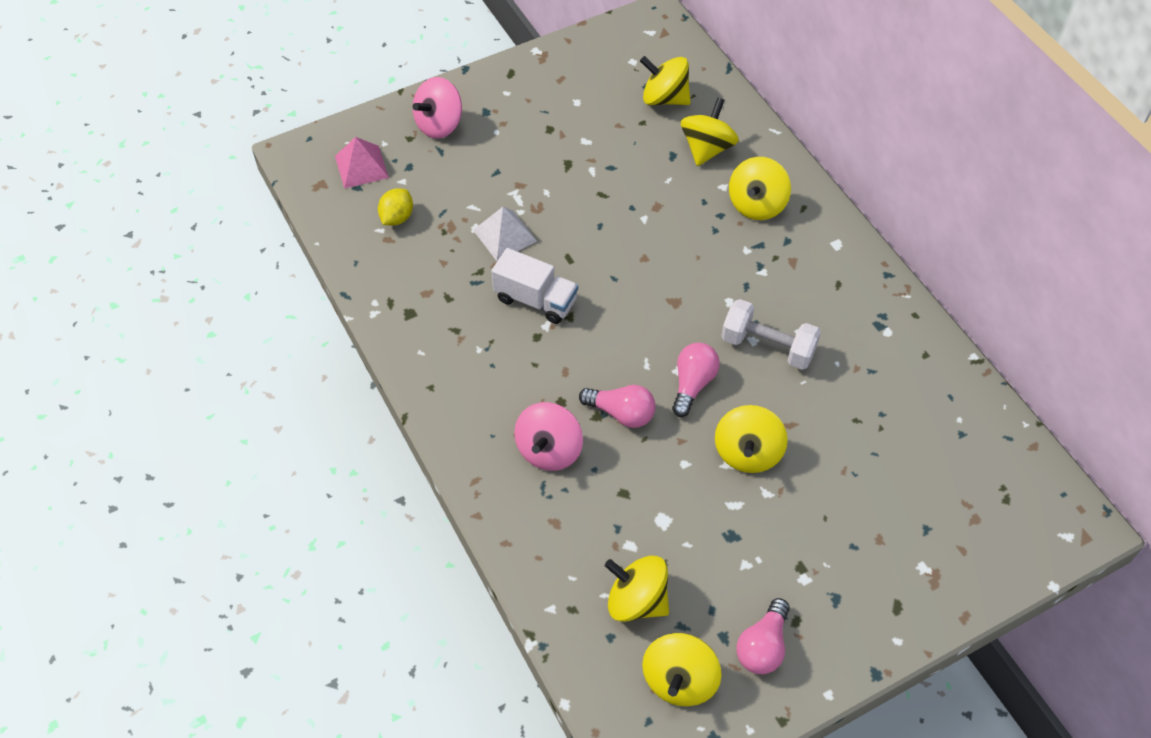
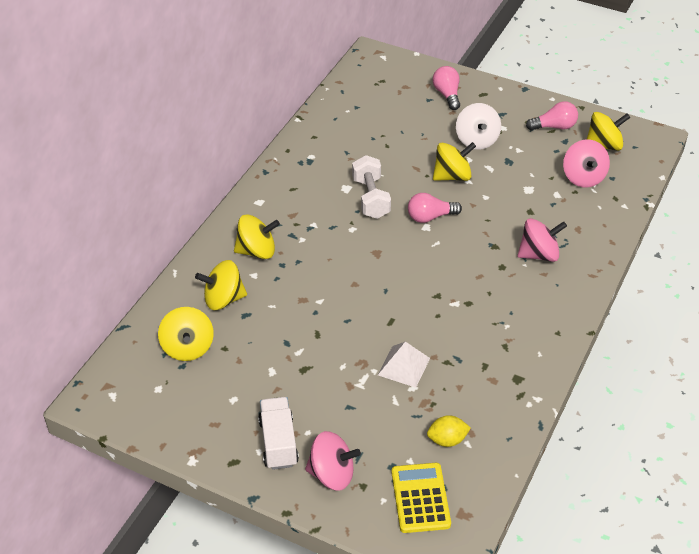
camera: 125 degrees left, 10 degrees down
pink pyramid [335,137,389,189] -> yellow calculator [391,463,451,533]
white truck [491,248,578,324] -> white truck moved to [258,397,299,470]
pink light bulb [579,385,656,428] -> pink light bulb moved to [433,66,460,110]
yellow spinning top [605,556,669,622] -> pink spinning top [563,139,610,187]
none -> white spinning top [456,103,501,150]

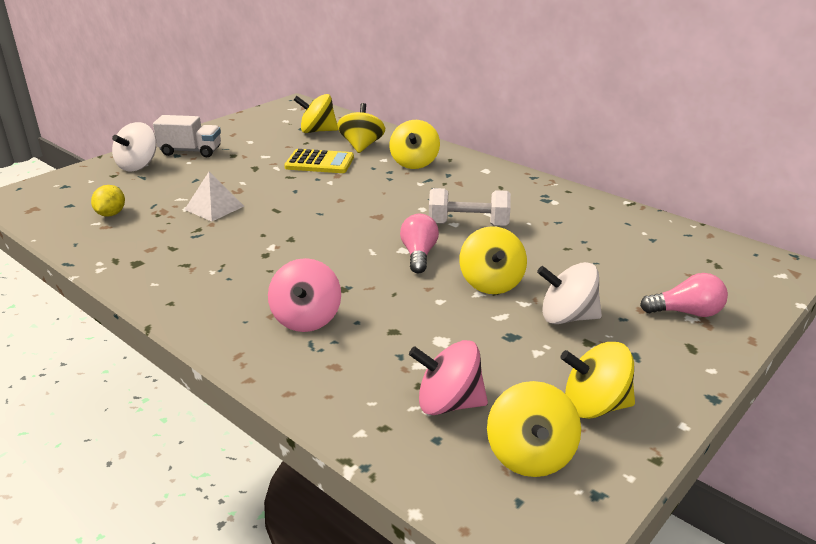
camera: 105 degrees right, 15 degrees down
pink spinning top [305,431,361,491] -> white spinning top [112,122,157,172]
yellow calculator [391,463,451,533] -> yellow calculator moved to [284,149,354,173]
pink light bulb [526,101,578,130] -> yellow spinning top [560,342,635,419]

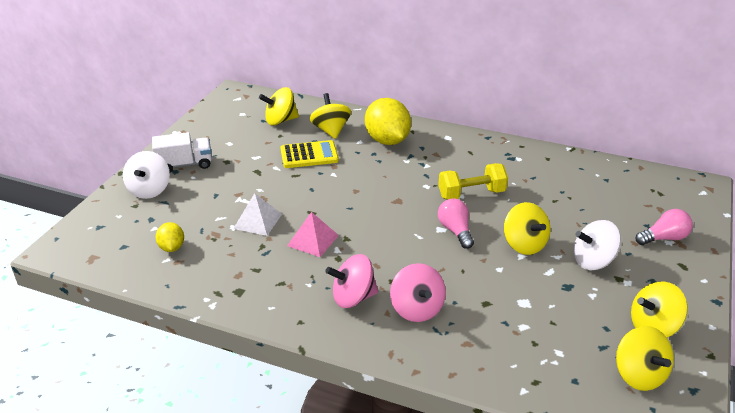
camera: 20 degrees left, 5 degrees up
yellow spinning top [389,120,440,169] -> yellow lemon [365,98,411,145]
pink spinning top [409,340,488,415] -> pink spinning top moved to [325,254,378,308]
white dumbbell [429,188,511,226] -> yellow dumbbell [438,163,508,200]
none -> pink pyramid [287,212,339,257]

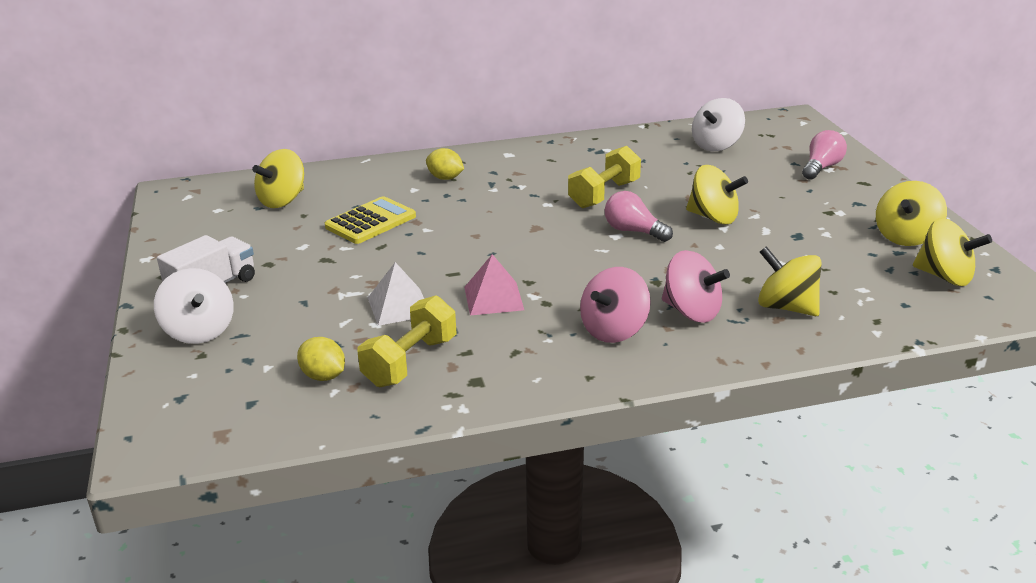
camera: 35 degrees left, 5 degrees down
yellow spinning top [310,93,351,139] -> yellow spinning top moved to [758,246,822,316]
yellow lemon [365,98,411,145] -> yellow lemon [426,148,464,180], size x0.51
white spinning top [574,220,621,270] -> white spinning top moved to [692,98,745,151]
none -> yellow dumbbell [358,295,457,387]

